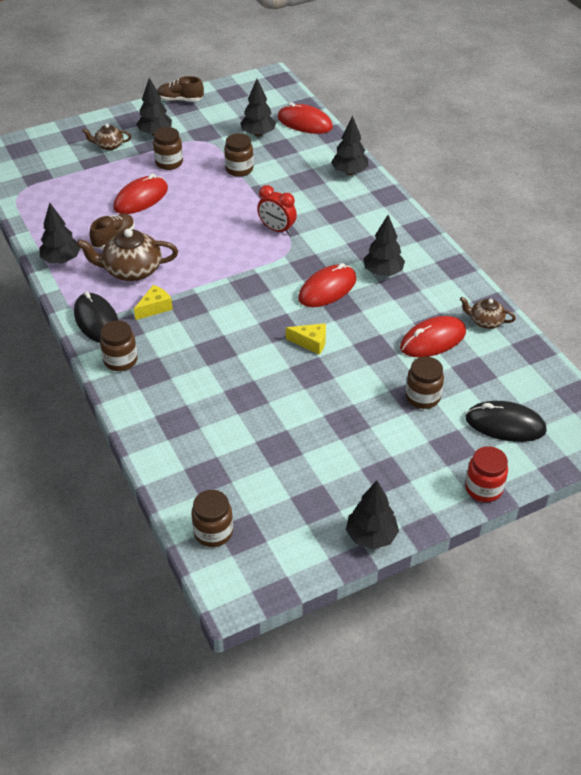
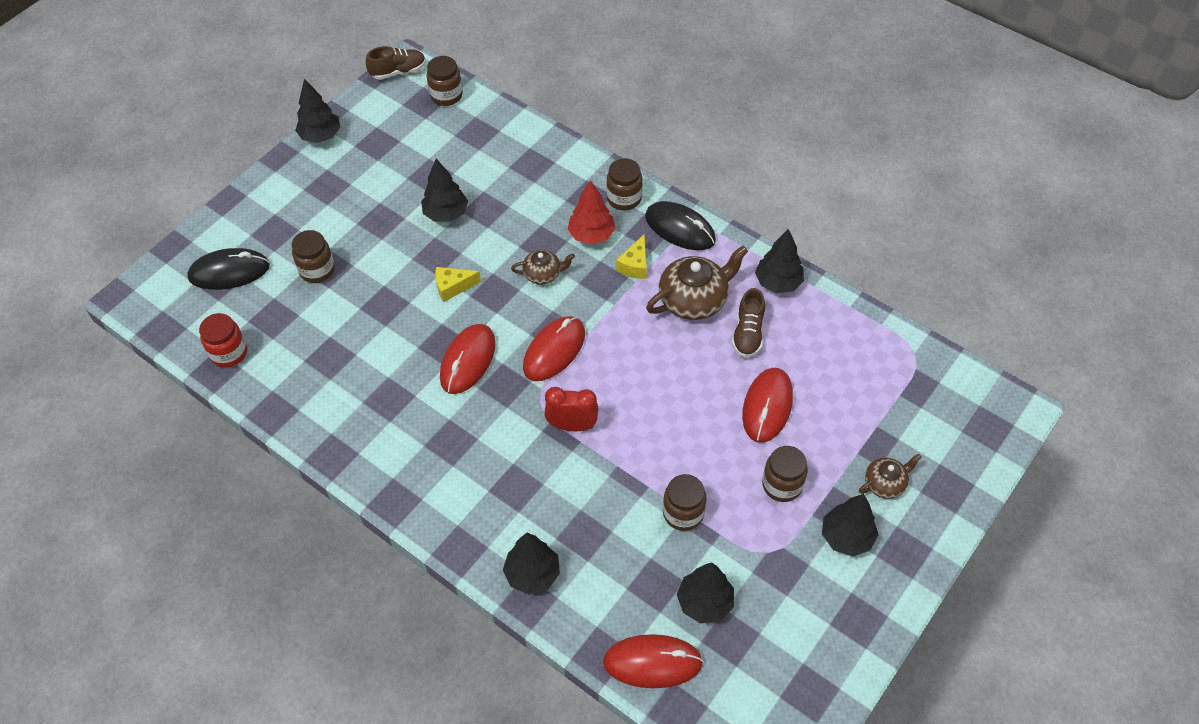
camera: 155 degrees right, 10 degrees up
brown shoe [157,76,204,102] -> brown shoe moved to [366,46,426,80]
black tree [363,215,405,276] -> black tree moved to [421,159,468,222]
red mouse [400,316,466,357] -> red mouse moved to [523,316,585,381]
brown teapot [460,297,516,329] -> brown teapot moved to [511,250,575,284]
red jar [465,446,508,502] -> red jar moved to [199,313,247,368]
none -> red tree [568,180,615,245]

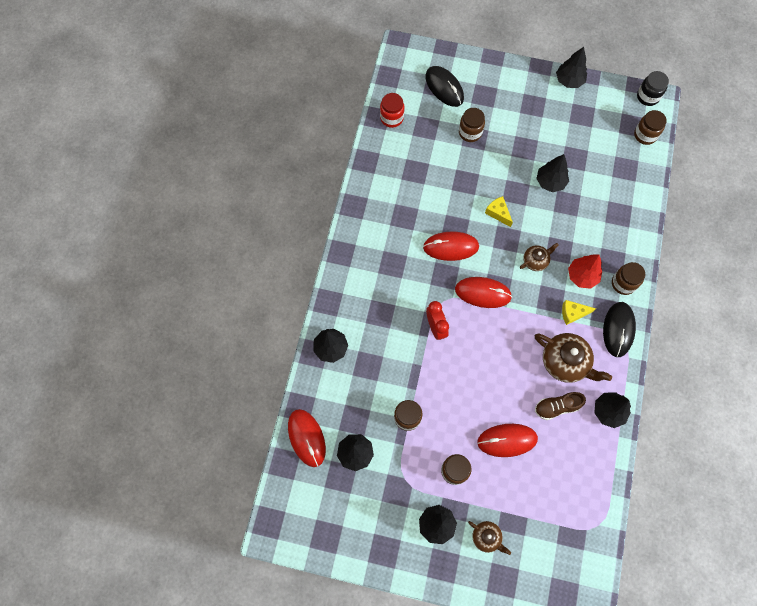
camera: 65 degrees right, 15 degrees up
brown shoe [366,46,426,80] -> black jar [637,71,669,106]
brown teapot [511,250,575,284] -> brown teapot turned 90 degrees counterclockwise [520,243,558,271]

